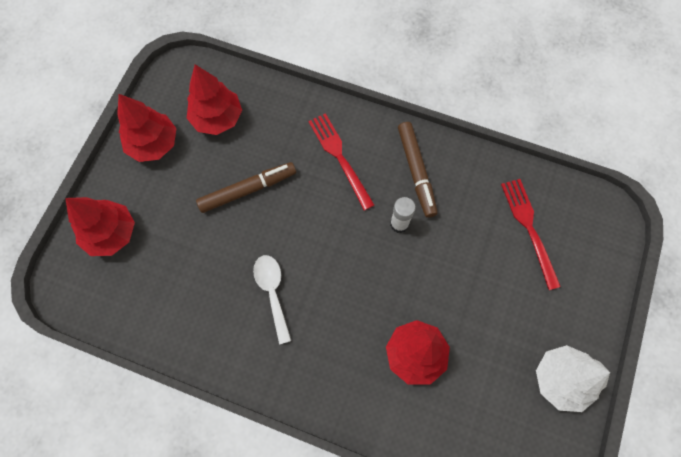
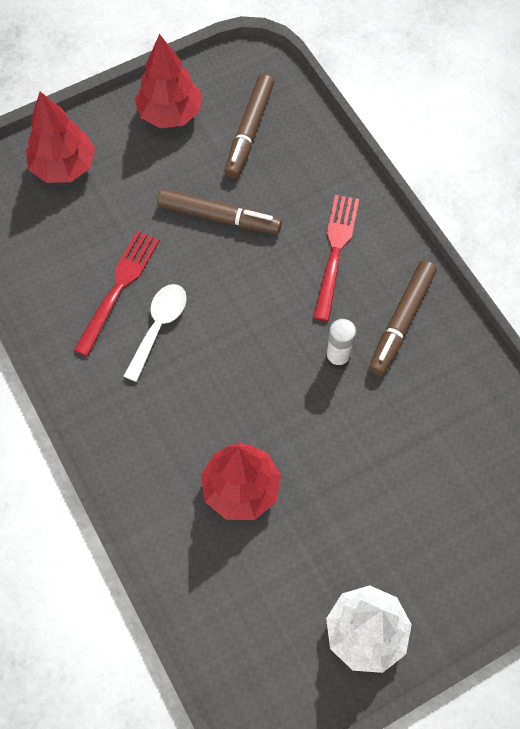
camera: 40 degrees right, 5 degrees down
red tree [187,64,242,135] -> brown marker [224,74,274,178]
red fork [501,179,561,290] -> red fork moved to [74,231,160,356]

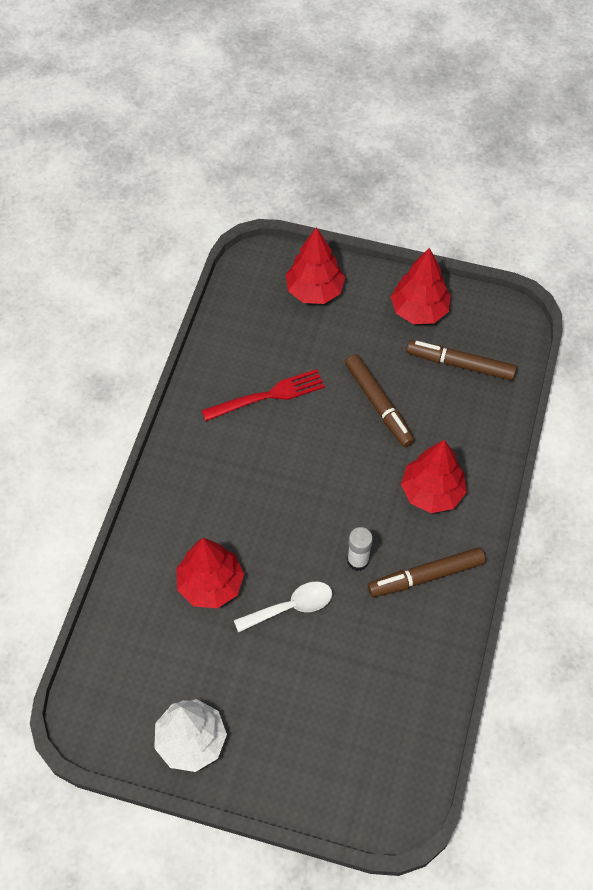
camera: 45 degrees right, 5 degrees down
white spoon [123,284,187,382] -> white spoon moved to [234,582,332,633]
brown marker [224,74,274,178] -> brown marker turned 45 degrees clockwise [406,340,517,381]
red fork [313,195,359,321] -> red tree [401,440,467,513]

